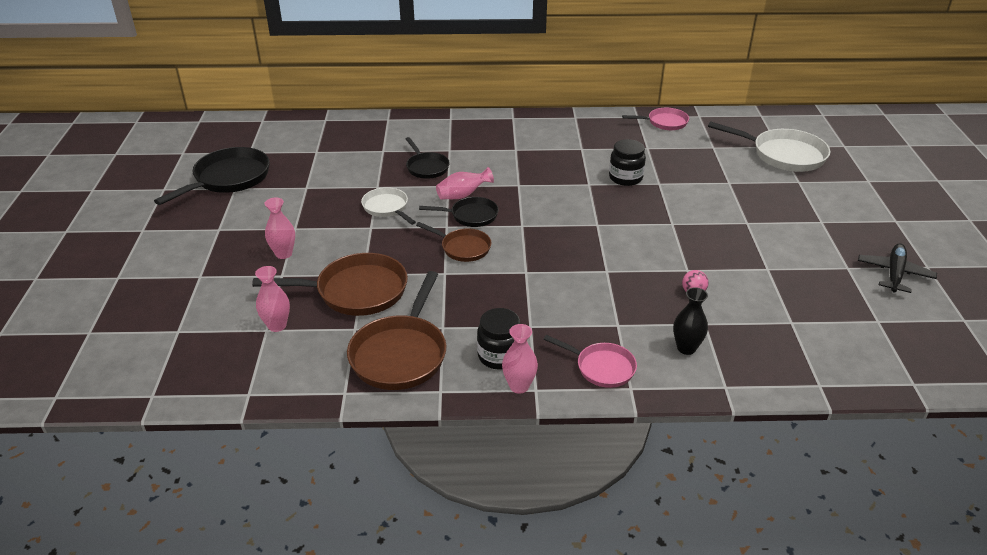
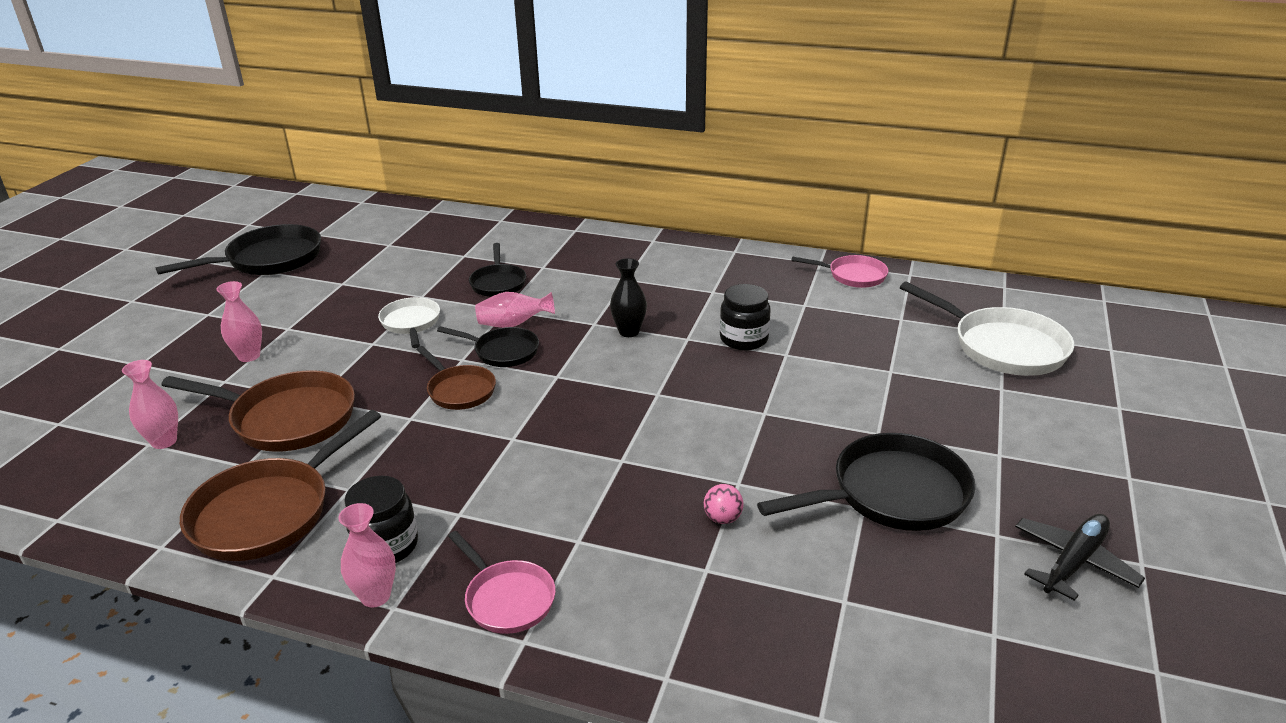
camera: 20 degrees right, 5 degrees down
black vase [673,287,708,355] -> black vase moved to [610,258,647,337]
none -> black pan [757,433,975,531]

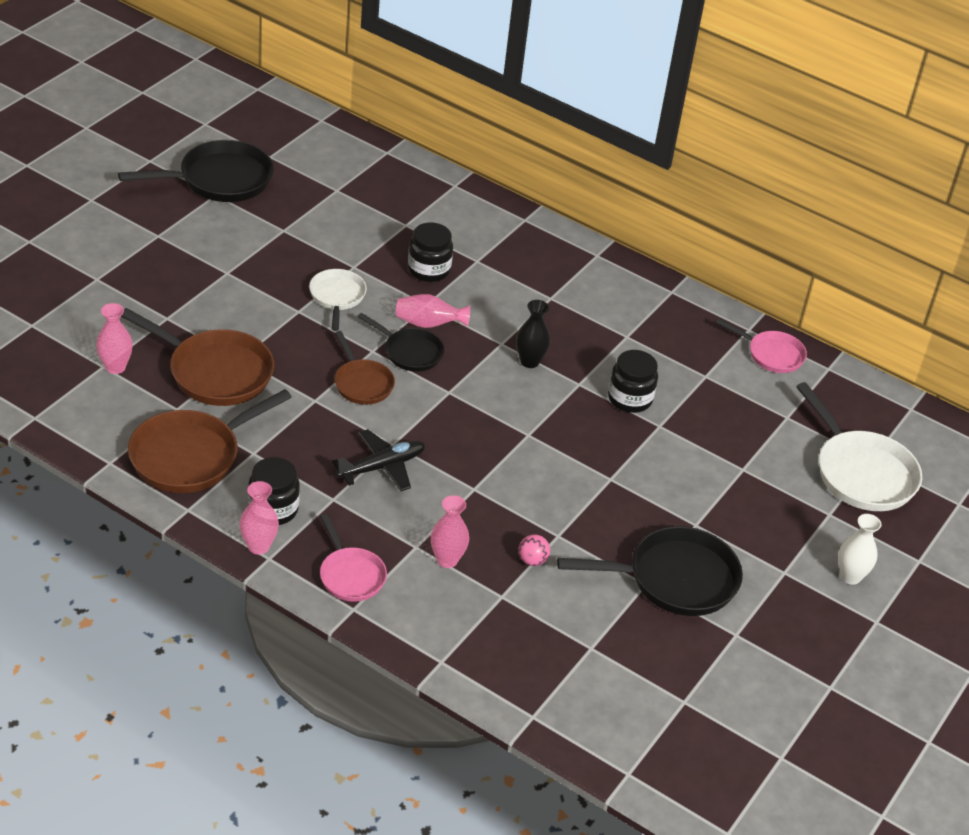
camera: 10 degrees right, 10 degrees up
pink vase [216,281,262,362] -> pink vase moved to [431,495,469,568]
black pan [469,243,526,297] -> black jar [408,222,453,282]
black plane [1015,514,1145,601] -> black plane moved to [332,429,425,491]
none -> white vase [838,514,881,585]

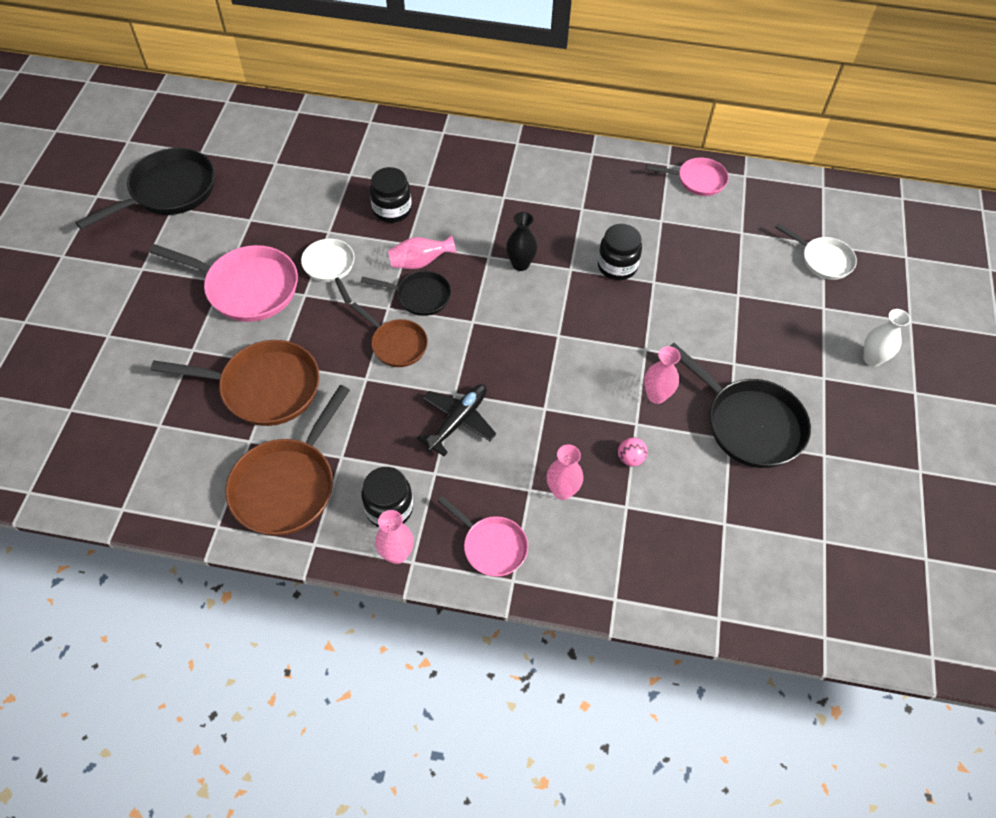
camera: 20 degrees left, 15 degrees up
pink vase [96,303,133,374] -> pink vase moved to [644,346,681,404]
black pan [557,526,743,616] -> black pan turned 75 degrees clockwise [670,343,811,468]
white pan [796,382,922,511] -> white pan [775,223,857,280], size x0.59
none -> pink pan [149,244,298,322]

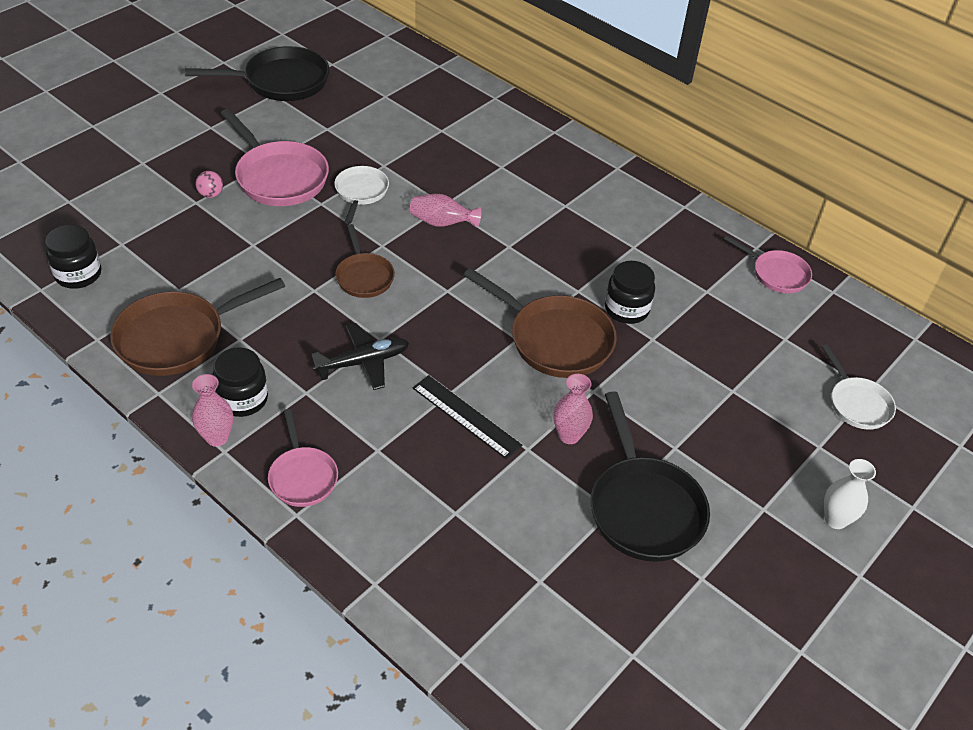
camera: 30 degrees right, 10 degrees down
brown pan [151,340,320,426] -> brown pan moved to [464,268,617,378]
black pan [361,271,451,316] -> none
black jar [370,167,412,223] -> black jar moved to [45,225,101,289]
black vase [506,212,537,271] -> none
pink vase [547,444,583,500] -> none
pink ball [618,437,648,467] -> pink ball moved to [195,171,223,198]
none -> black ruler [413,375,522,459]

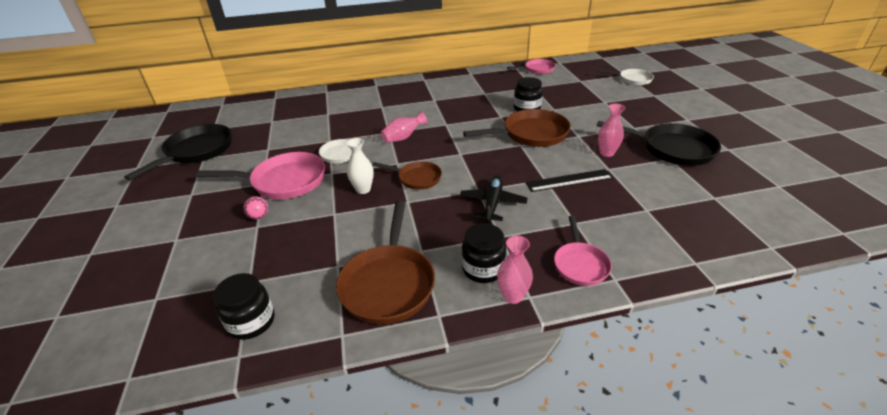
camera: 50 degrees left, 10 degrees down
pink pan [268,409,338,507] -> pink pan turned 75 degrees clockwise [554,216,612,286]
white vase [824,459,876,529] -> white vase moved to [346,138,374,194]

